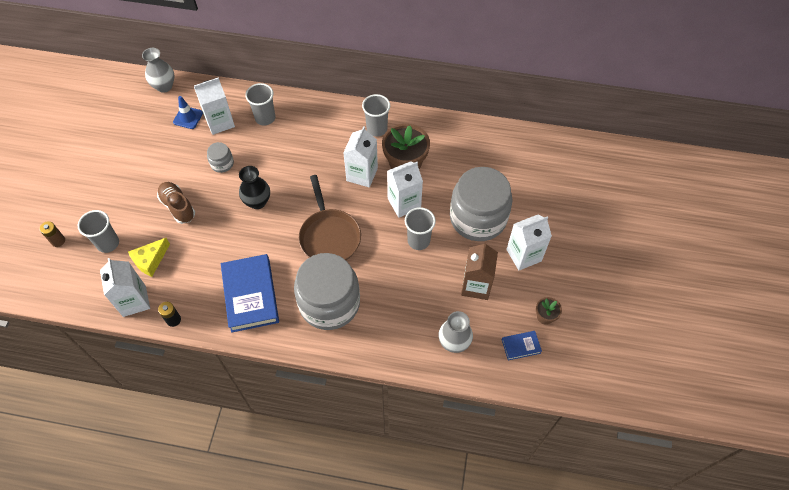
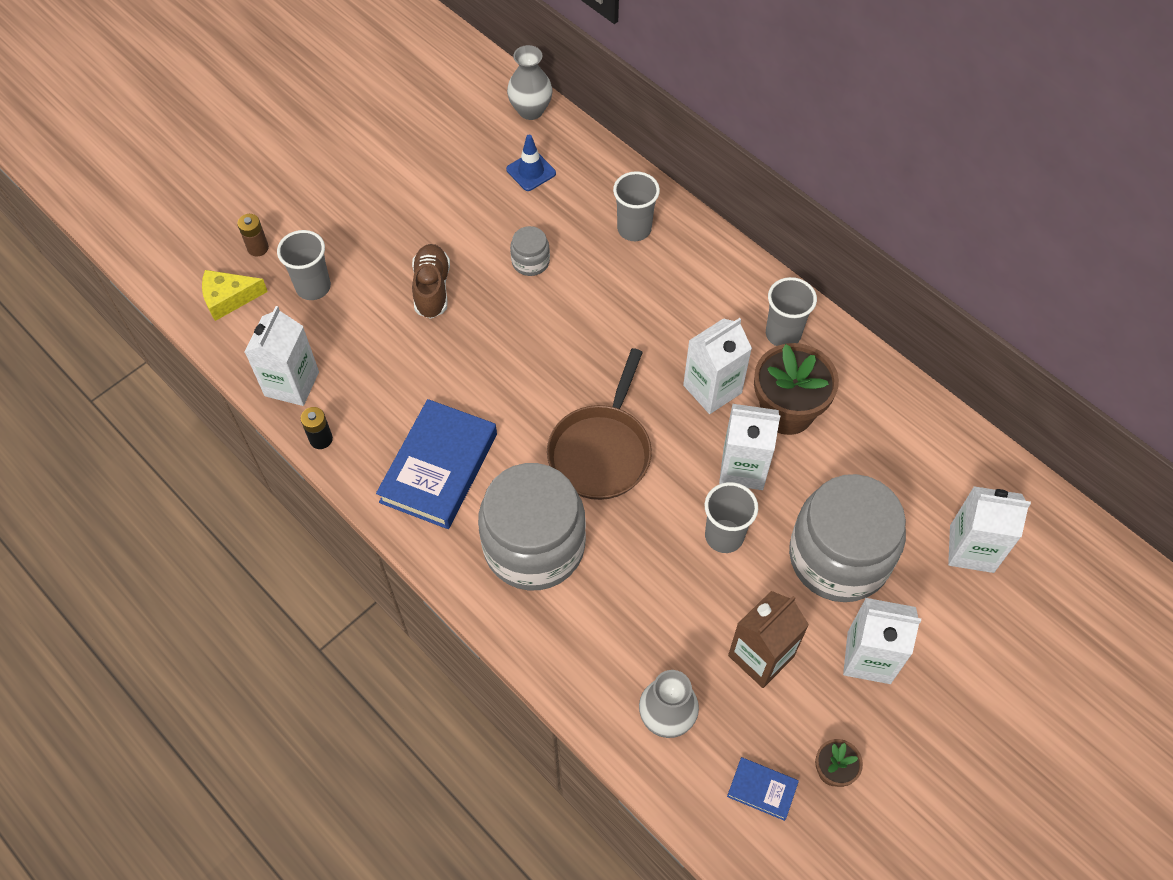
camera: 35 degrees right, 0 degrees up
yellow cheese [128,238,170,277] -> yellow cheese moved to [202,270,268,321]
white carton [194,78,235,135] -> white carton moved to [948,486,1031,573]
black vase [239,166,270,209] -> none

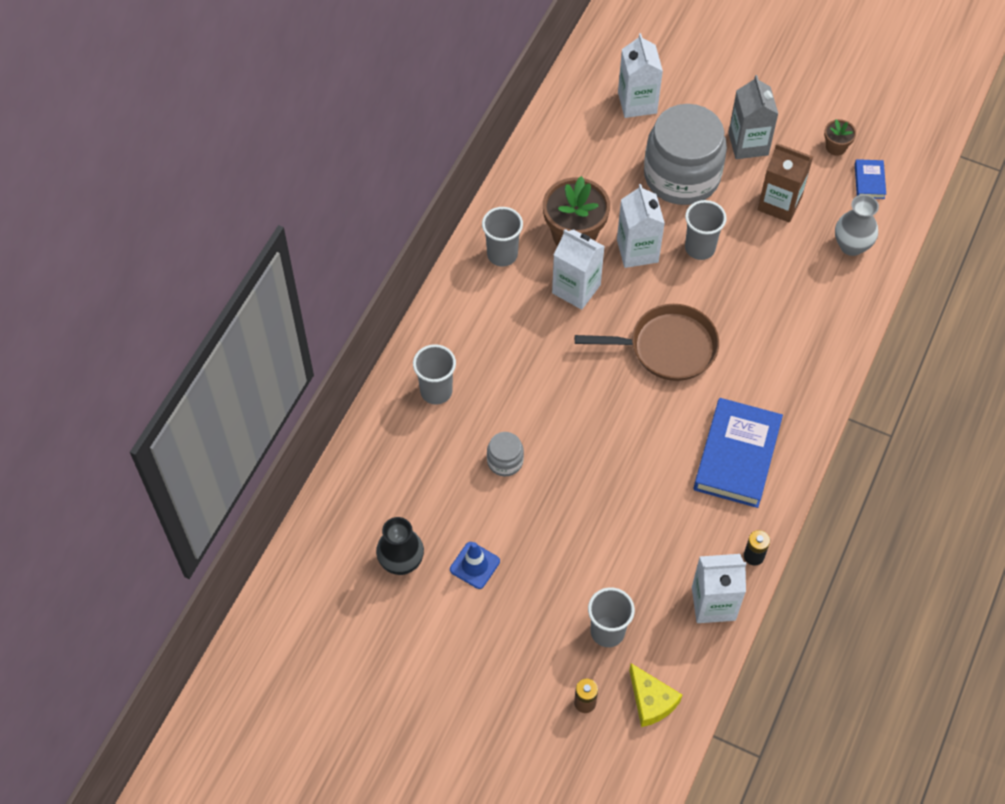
camera: 110 degrees left, 0 degrees up
blue book [376,399,497,529] -> blue book turned 75 degrees counterclockwise [694,398,783,508]
brown shoe [412,244,450,319] -> none
grey jar [478,463,586,590] -> none
blue traffic cone [506,135,556,191] -> blue traffic cone moved to [450,542,500,589]
grey vase [507,45,552,120] -> none
white carton [843,598,921,684] -> grey carton [728,75,778,159]
none -> black vase [376,517,424,575]

